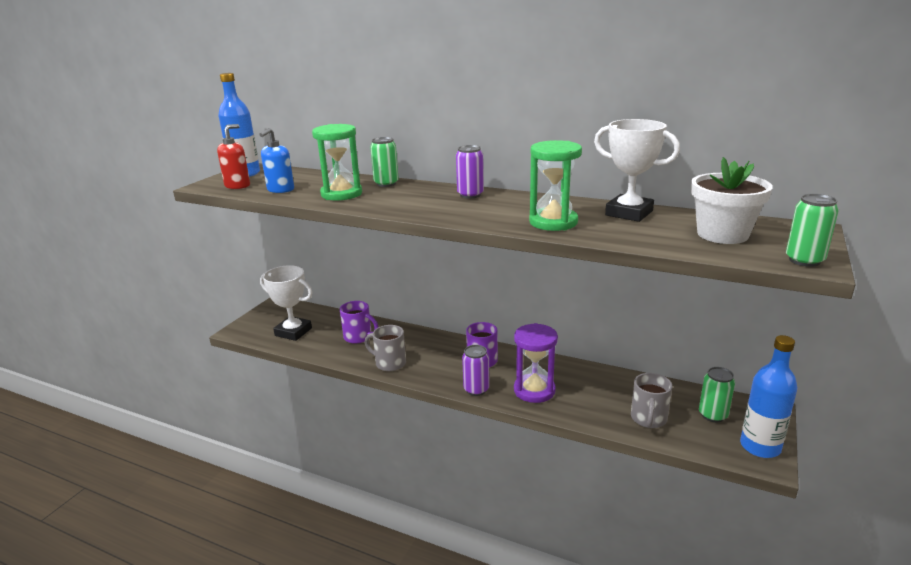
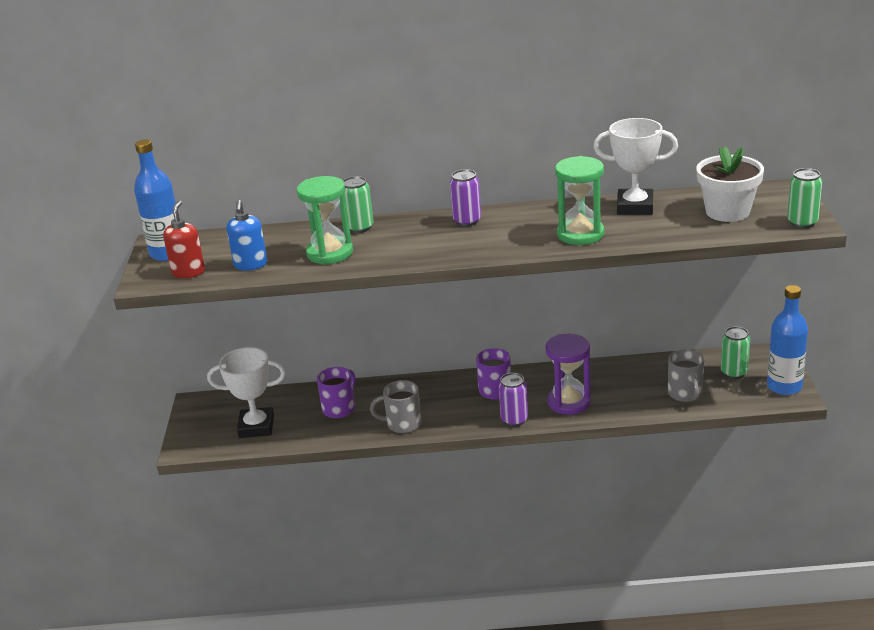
camera: 25 degrees left, 5 degrees up
purple mug [340,301,378,344] -> purple mug turned 60 degrees counterclockwise [317,367,355,418]

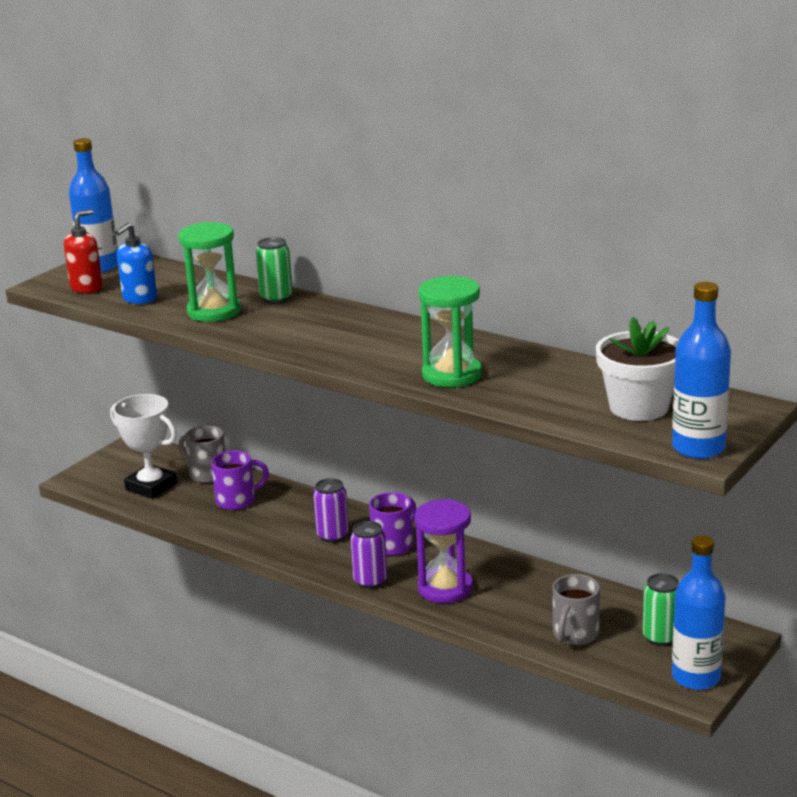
camera: 35 degrees right, 5 degrees down
grey mug [370,380,422,433] -> grey mug moved to [179,426,226,483]
purple can [450,169,481,226] -> purple can moved to [313,478,349,543]
white trophy [593,118,678,215] -> none
green can [787,168,822,228] -> blue bottle [672,282,731,459]

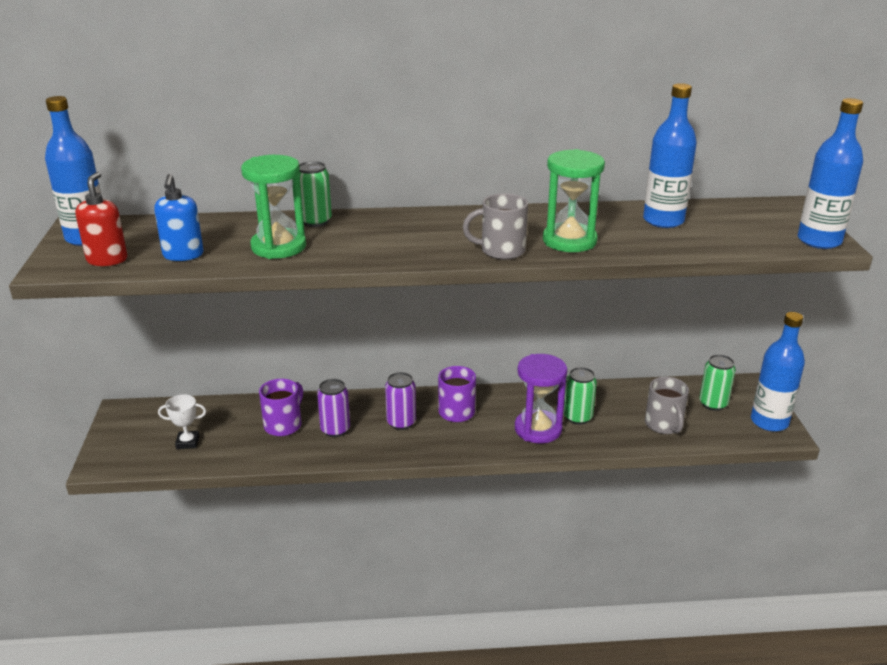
camera: 40 degrees left, 5 degrees up
white trophy [110,394,177,499] -> white trophy [158,395,206,449], size x0.54
grey mug [179,426,226,483] -> grey mug moved to [463,193,528,260]
purple can [350,521,387,589] -> purple can moved to [317,379,350,437]
white flower pot [596,317,679,421] -> none
none -> green can [564,367,597,425]
none -> blue bottle [643,83,697,228]

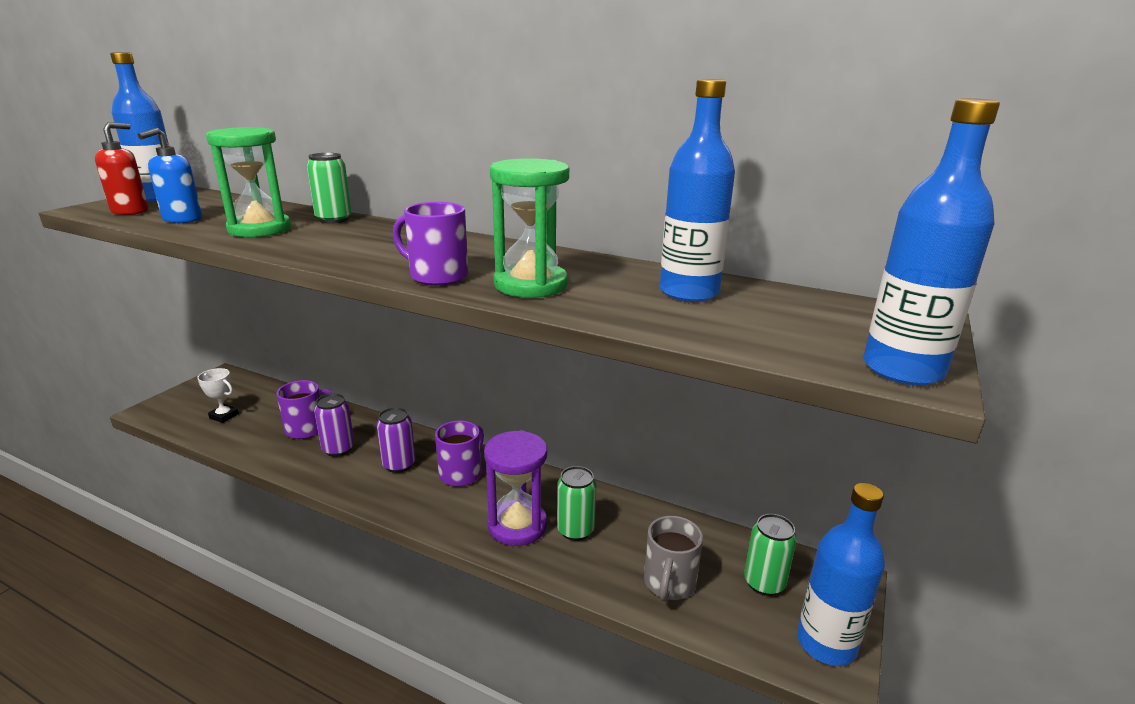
camera: 30 degrees right, 5 degrees down
grey mug [463,193,528,260] -> purple mug [393,202,468,286]

